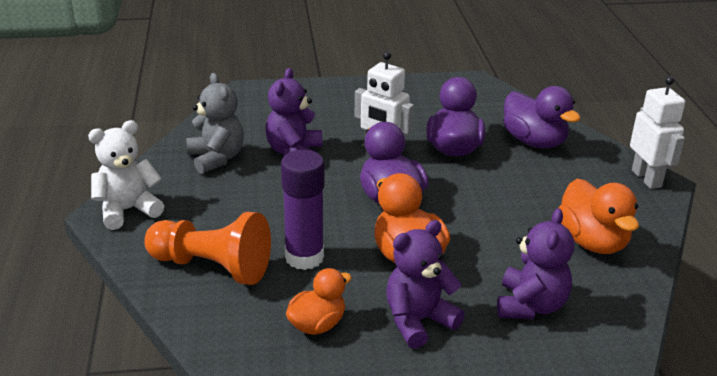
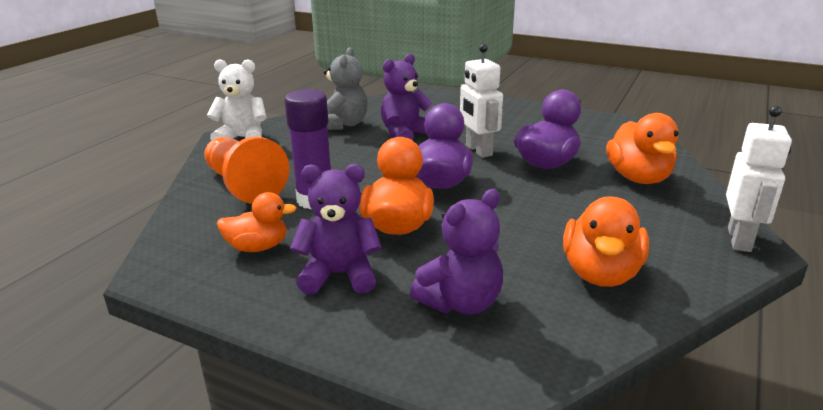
camera: 35 degrees right, 5 degrees down
purple duck [503,86,581,148] -> orange duck [606,113,678,184]

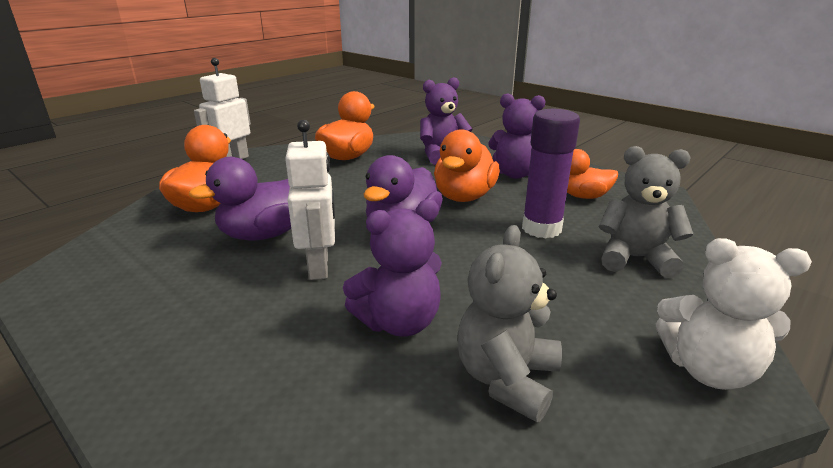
camera: 165 degrees left, 0 degrees up
orange pawn [204,137,289,204] -> grey teddy bear [599,146,694,278]

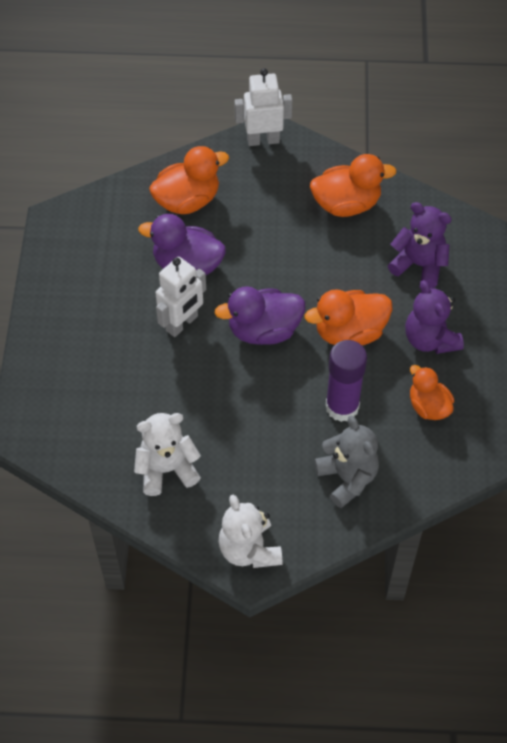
camera: 50 degrees right, 30 degrees up
purple teddy bear [343,199,442,337] -> none
grey teddy bear [457,225,562,422] -> white teddy bear [134,413,201,496]

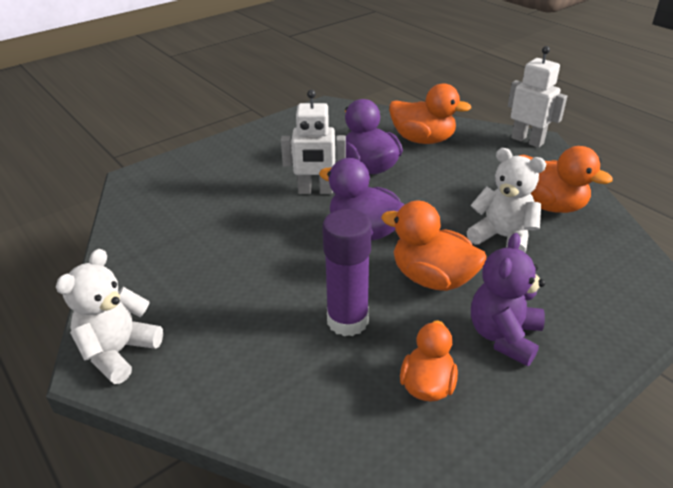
camera: 50 degrees right, 20 degrees down
white teddy bear [134,413,201,496] -> white teddy bear moved to [467,148,546,253]
grey teddy bear [314,416,379,508] -> none
purple teddy bear [388,202,452,288] -> none

